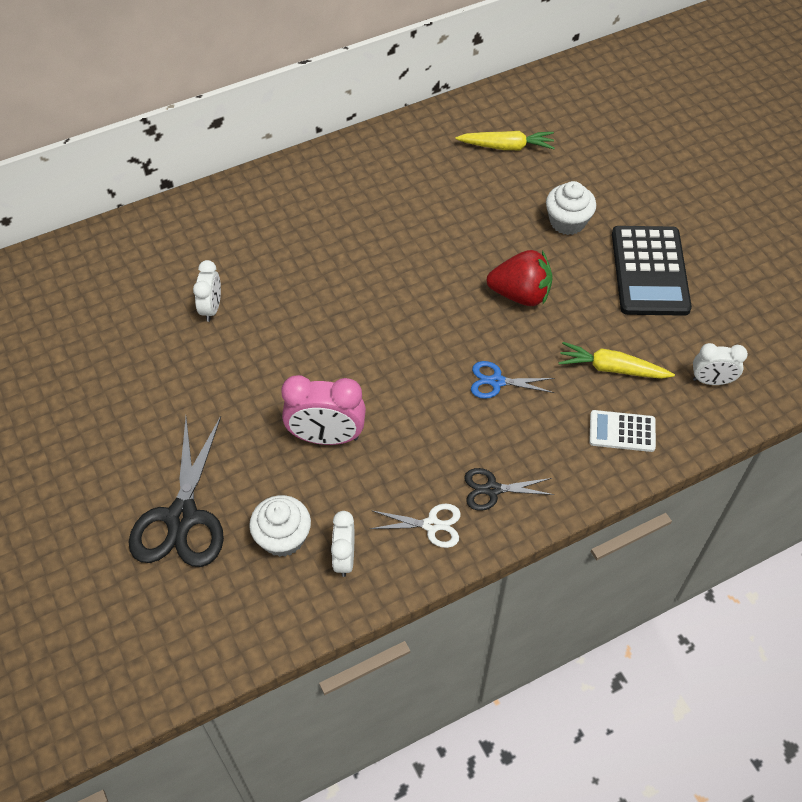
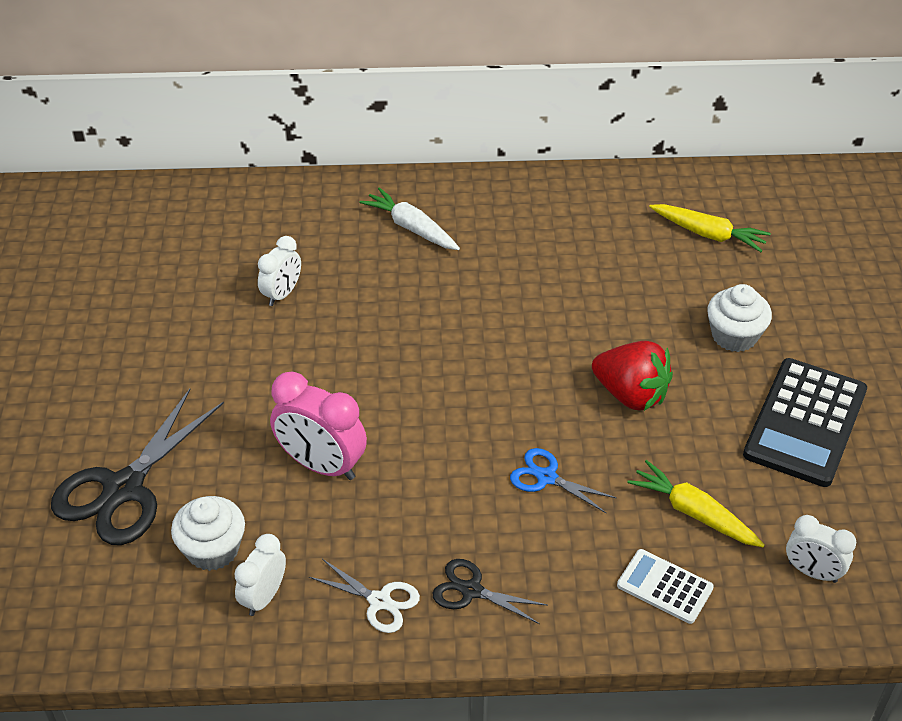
camera: 25 degrees right, 10 degrees down
none -> white carrot [359,187,460,250]

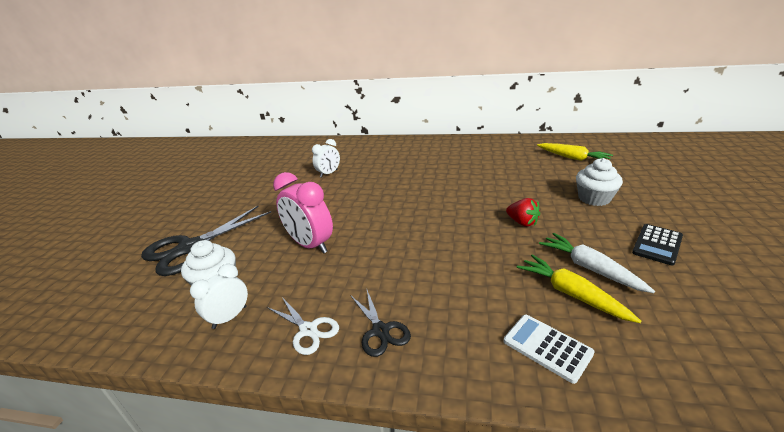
camera: 15 degrees right, 15 degrees down
white carrot [359,187,460,250] -> white carrot moved to [539,233,655,293]
black scissors [433,559,548,624] -> black scissors turned 150 degrees counterclockwise [350,290,411,357]
blue scissors [510,448,616,513] -> none
red strawberry [592,341,673,411] -> red strawberry [506,198,540,227], size x0.61
black calculator [743,358,867,487] -> black calculator [632,224,683,266], size x0.53
white clock [786,515,856,583] -> none

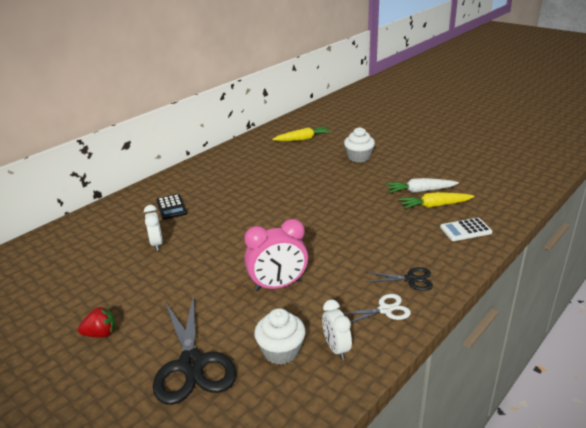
camera: 60 degrees left, 0 degrees up
red strawberry [506,198,540,227] -> red strawberry moved to [78,306,115,338]
black calculator [632,224,683,266] -> black calculator moved to [156,194,187,220]

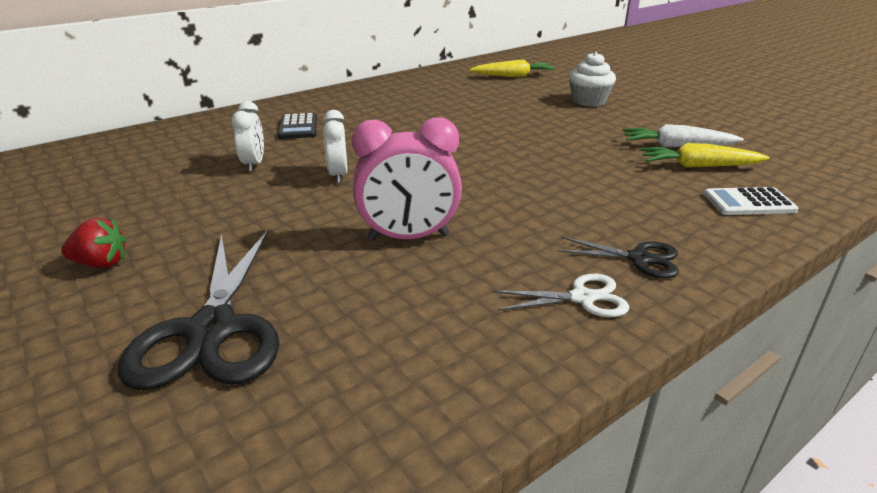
camera: 10 degrees right, 0 degrees up
white cupcake [254,308,306,365] -> none
white clock [322,299,352,360] -> white clock moved to [323,110,348,183]

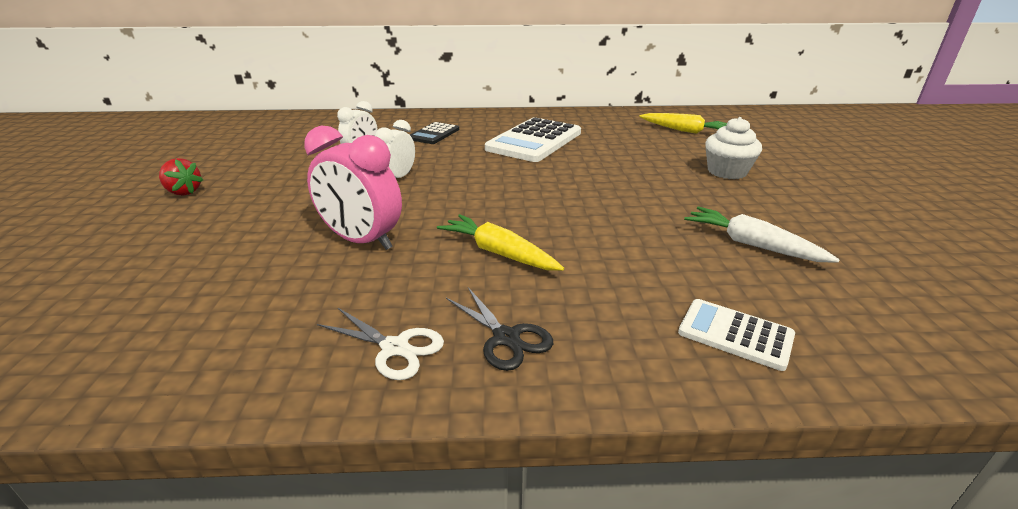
camera: 35 degrees right, 0 degrees up
black scissors [118,229,279,390] -> none
yellow carrot [640,143,770,168] -> yellow carrot moved to [437,214,564,271]
none -> white calculator [485,117,581,162]

